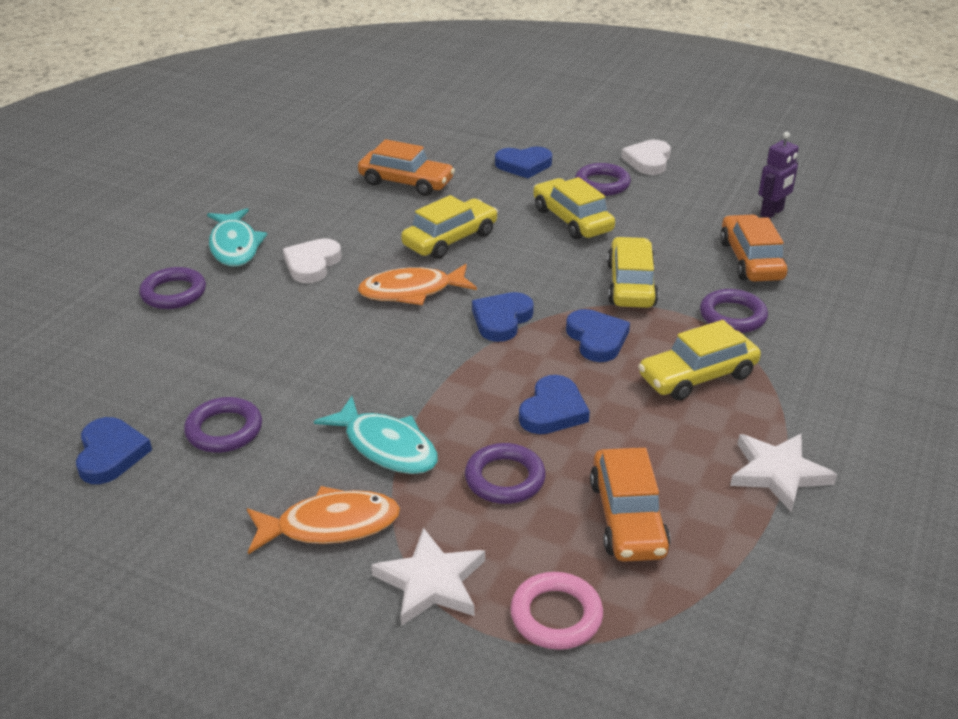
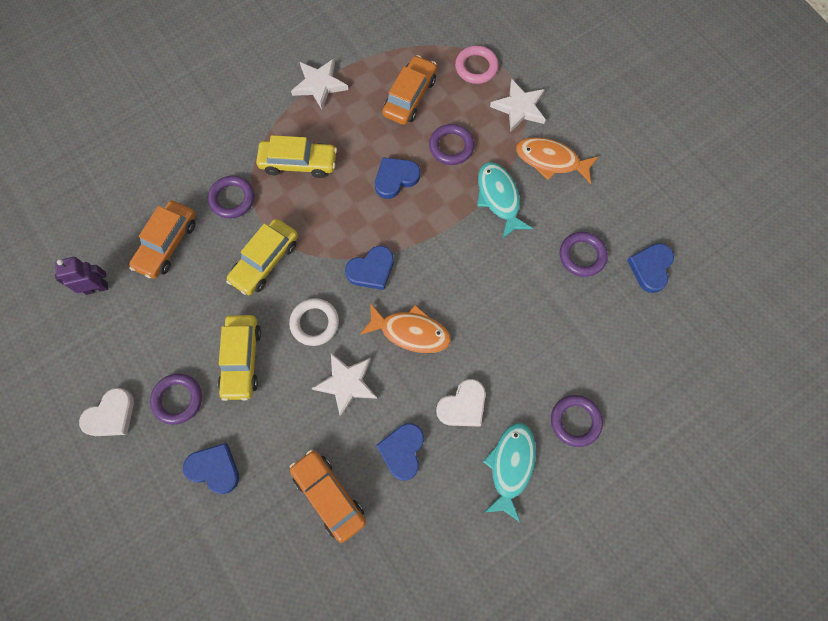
camera: 150 degrees left, 35 degrees up
yellow car [401,195,498,259] -> white star [312,353,377,417]
blue heart [566,309,630,362] -> blue heart moved to [376,423,424,481]
none -> white ring [289,298,339,346]

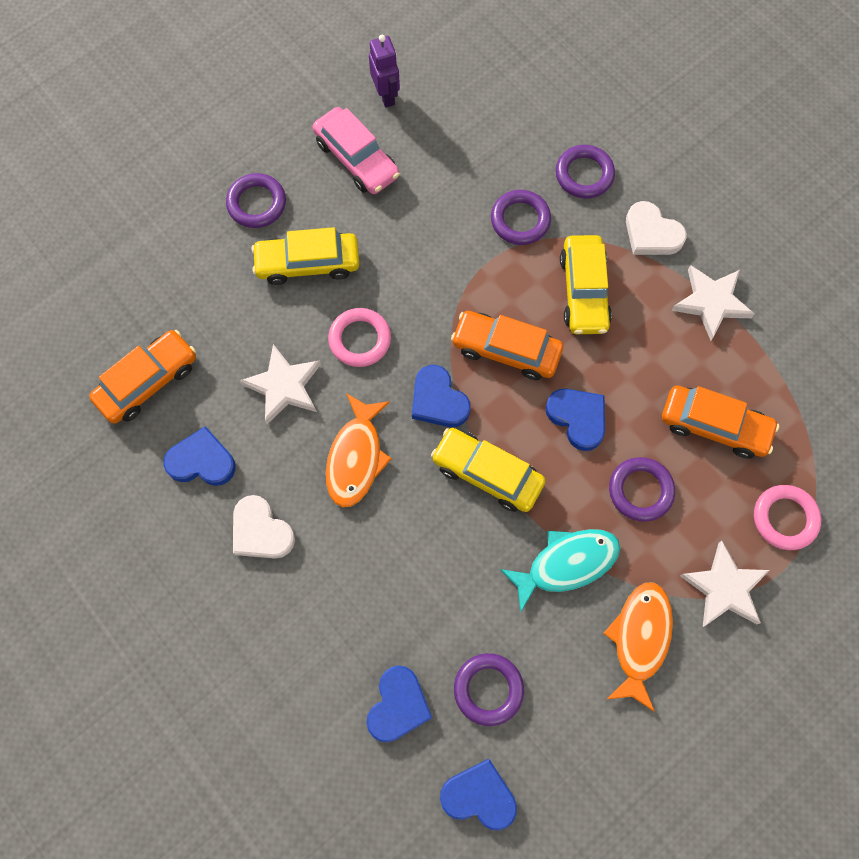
camera: 85 degrees right, 0 degrees up
white heart [79,388,134,436] -> white heart moved to [626,201,687,255]
orange car [129,200,196,279] -> orange car moved to [451,311,563,380]
blue heart [183,443,239,494] -> blue heart moved to [366,666,432,743]
yellow car [226,219,298,295] -> yellow car moved to [431,428,546,512]
white ring [289,298,339,346] -> pink ring [328,308,391,367]
turquoise fish [483,423,536,523] -> none
purple ring [551,395,603,447] -> purple ring moved to [556,145,615,199]
none -> pink car [313,107,400,194]

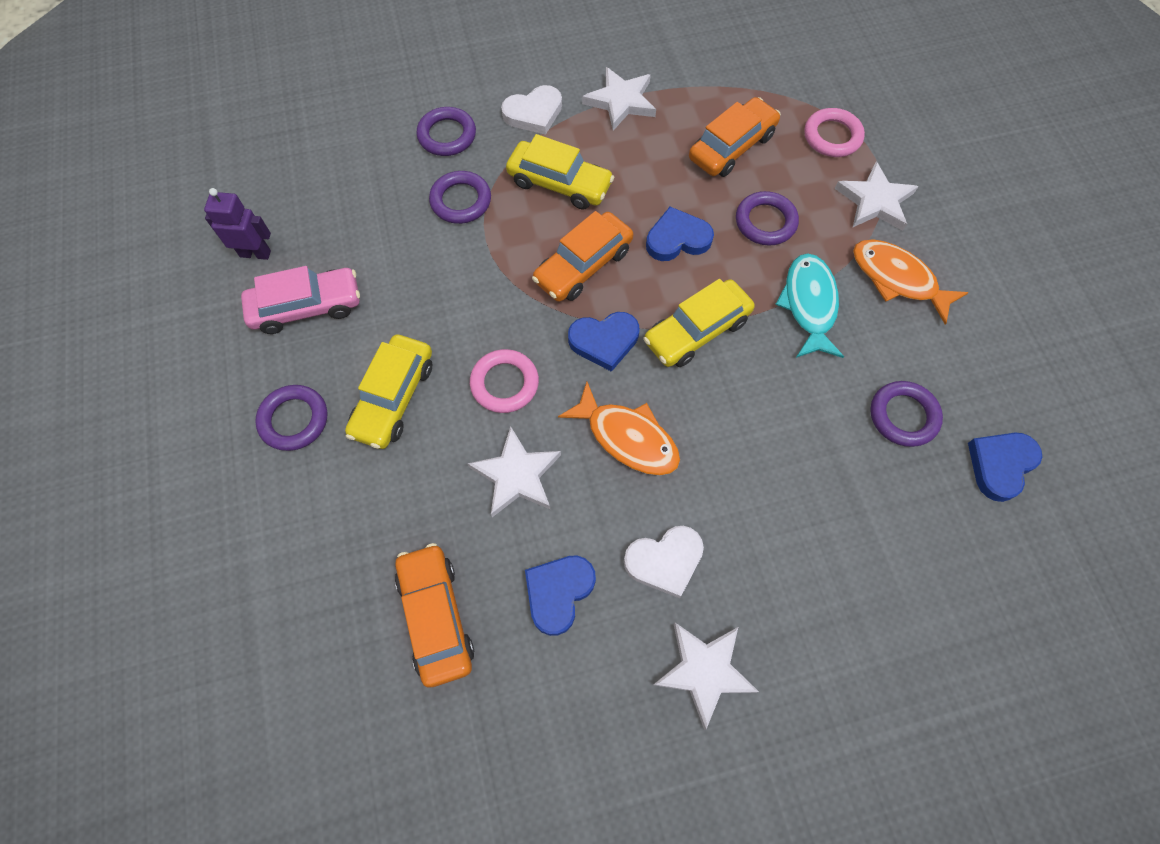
camera: 65 degrees left, 5 degrees down
blue heart [366,666,432,743] -> none
none -> white star [653,623,759,730]

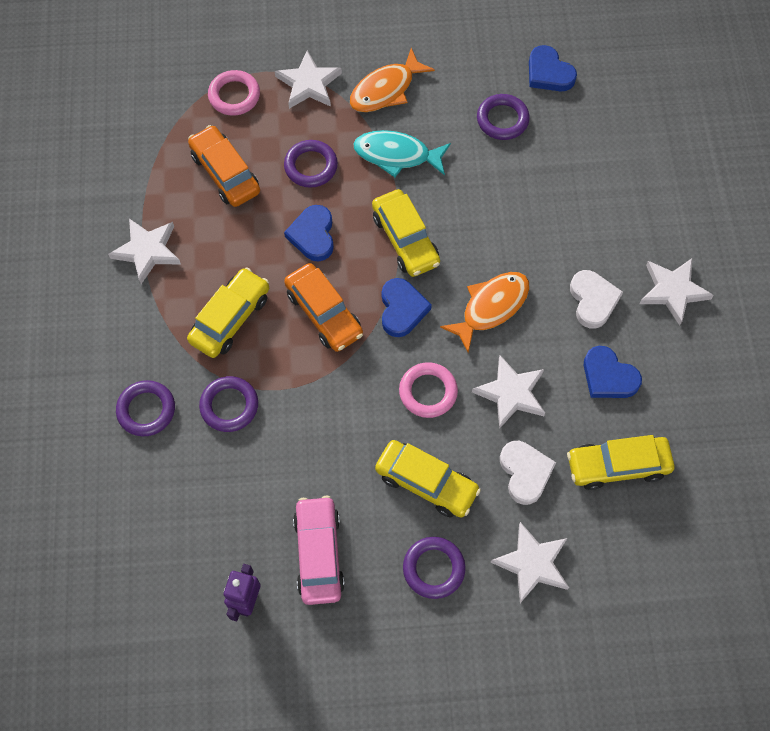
camera: 80 degrees left, 0 degrees up
orange car [395,543,474,687] -> yellow car [567,435,674,490]
white heart [501,85,562,135] -> white heart moved to [500,441,556,505]
none -> white star [490,522,569,603]

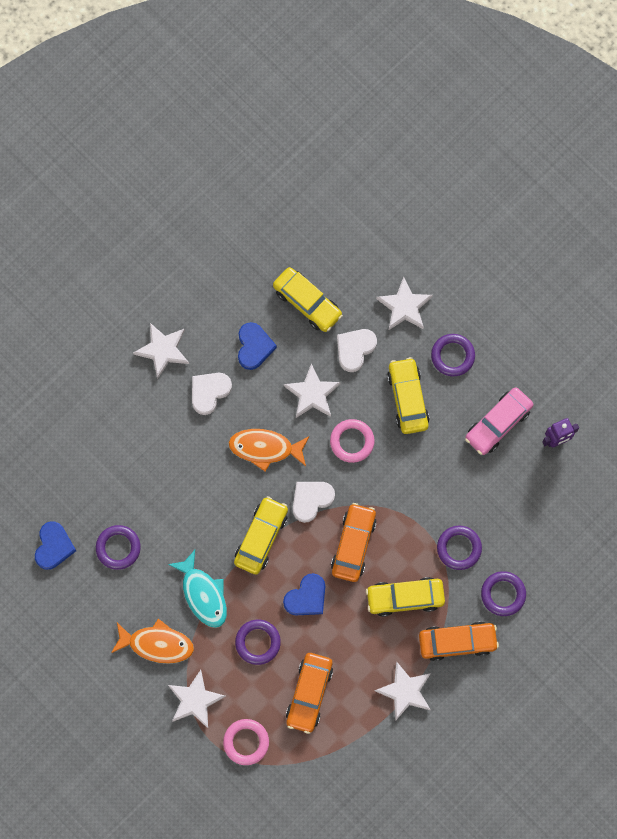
camera: 130 degrees left, 10 degrees up
blue heart [382,278,432,337] -> white heart [293,482,335,523]
none -> orange car [419,621,499,661]

